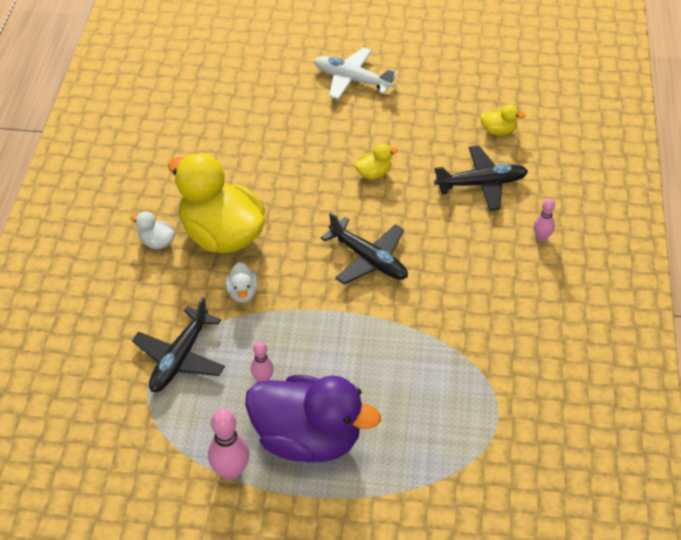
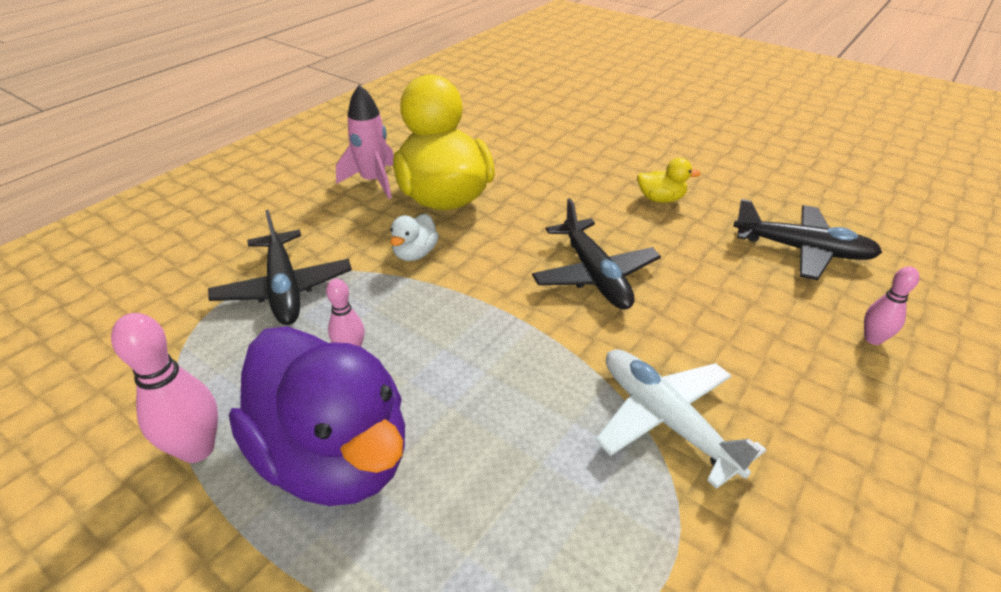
camera: 30 degrees right, 10 degrees down
white duck [130,211,175,249] -> pink rocket [336,85,394,199]
black plane [132,297,225,392] -> black plane turned 75 degrees counterclockwise [208,210,352,325]
white plane [314,47,397,100] -> white plane moved to [595,349,766,489]
yellow duck [480,104,526,135] -> none

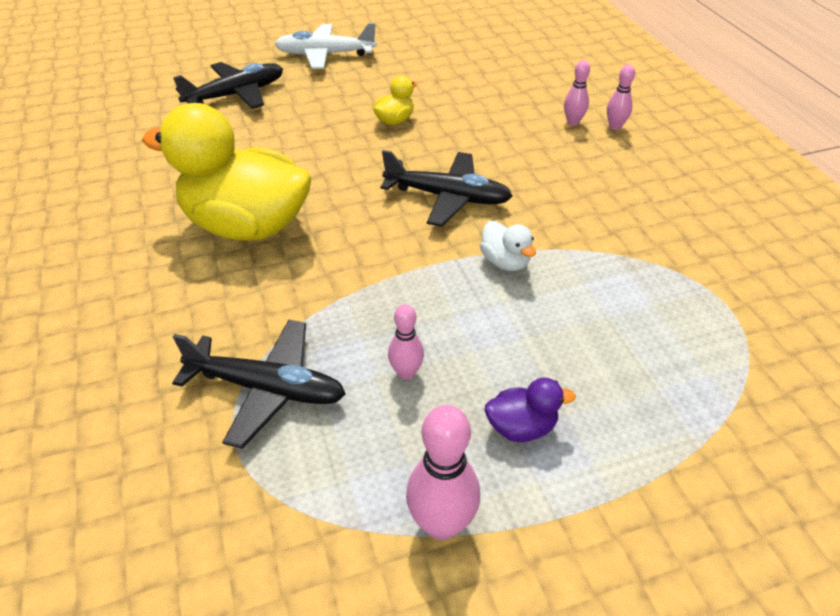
camera: 55 degrees left, 5 degrees up
purple duck [229,326,405,506] -> purple duck [485,378,576,442], size x0.41
pink rocket [336,85,394,199] -> none
white duck [390,214,439,261] -> white duck moved to [480,221,536,271]
white plane [595,349,766,489] -> white plane moved to [275,23,377,69]
black plane [733,199,882,280] -> black plane moved to [173,62,283,109]
none -> pink bowling pin [564,60,590,125]

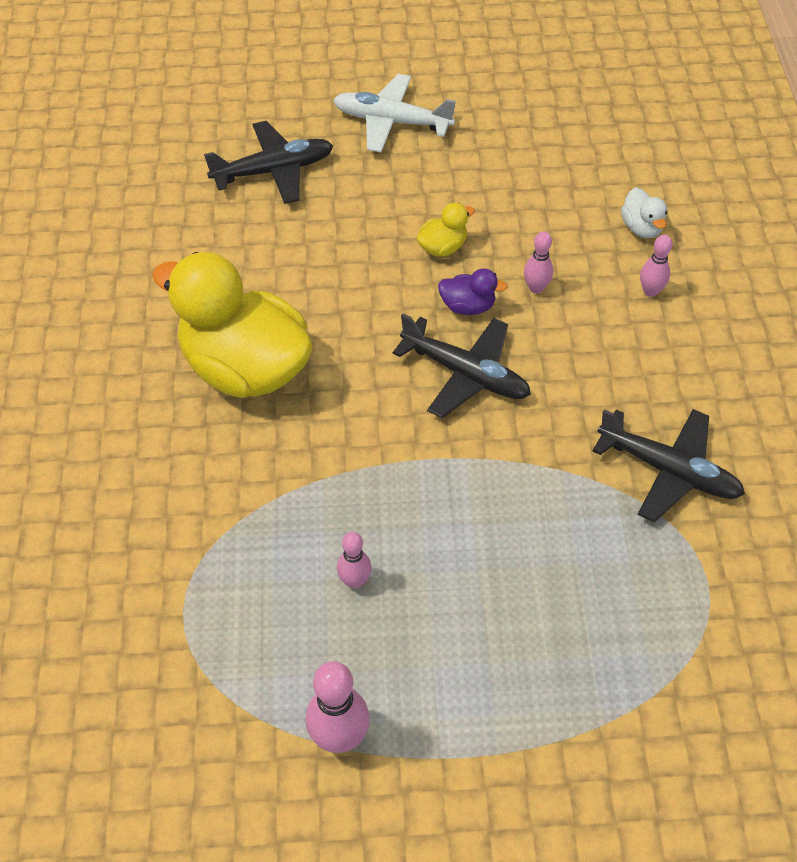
camera: 15 degrees right, 10 degrees up
black plane [172,320,346,449] -> black plane moved to [593,409,745,523]
white duck [480,221,536,271] -> white duck moved to [621,188,667,238]
purple duck [485,378,576,442] -> purple duck moved to [438,269,508,315]
pink bowling pin [607,65,635,130] -> pink bowling pin moved to [524,231,553,294]

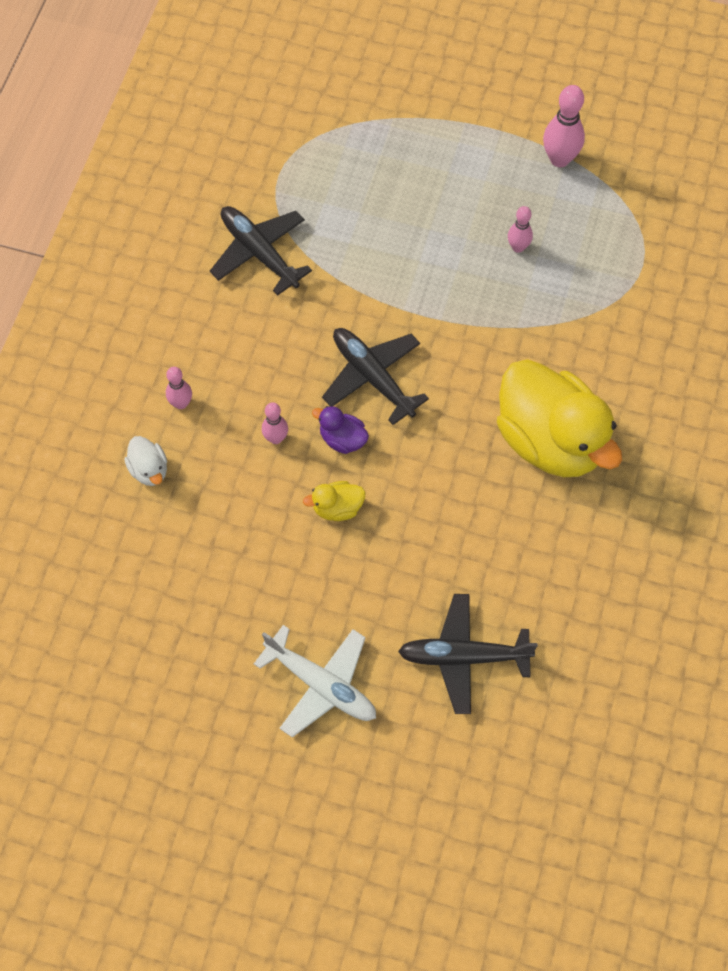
camera: 160 degrees left, 10 degrees up
white duck [621,188,667,238] -> white duck turned 150 degrees clockwise [124,436,167,486]

